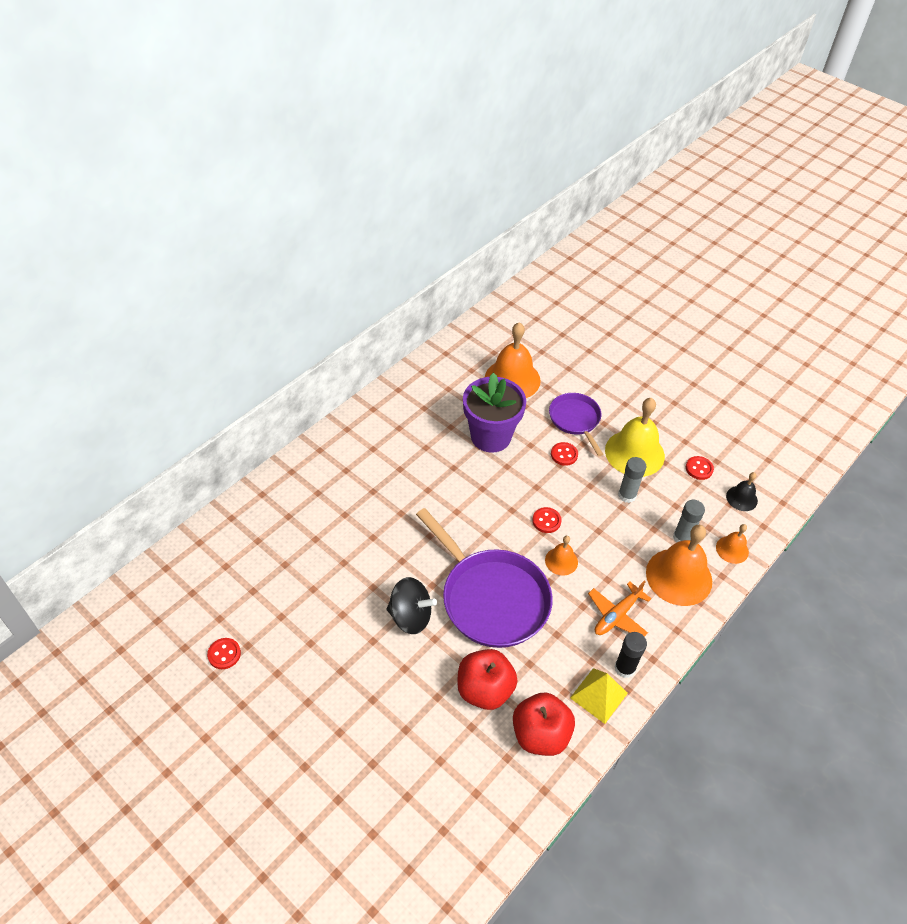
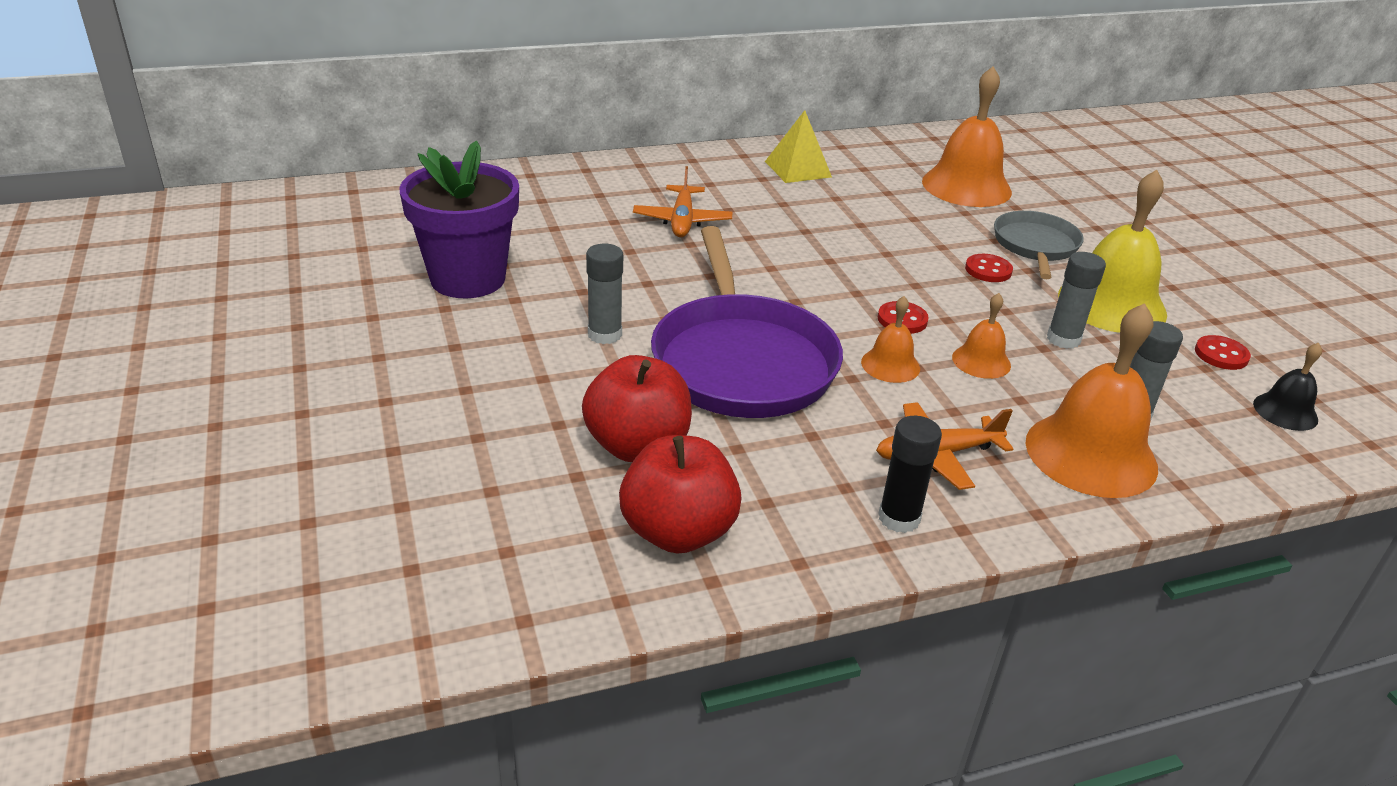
camera: 30 degrees right, 15 degrees down
red button [207,638,241,669] -> none
black spinning top [387,577,437,634] -> grey glue stick [586,244,623,344]
purple flower pot [463,373,526,453] -> purple flower pot moved to [400,141,519,299]
purple pan [549,393,603,456] -> grey pan [994,211,1084,279]
yellow pyramid [570,668,628,724] -> yellow pyramid moved to [765,110,832,183]
orange bell [716,524,749,564] -> orange bell moved to [952,293,1011,379]
none -> orange plane [633,166,732,237]

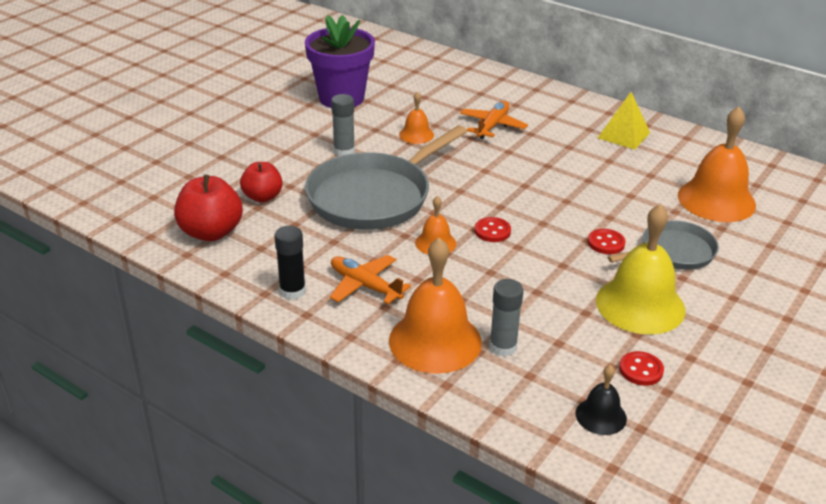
camera: 55 degrees right, 0 degrees up
red apple [582,355,692,462] -> red apple [240,162,283,202], size x0.66
orange plane [633,166,732,237] -> orange plane turned 150 degrees clockwise [460,101,528,139]
purple pan [651,226,843,418] -> grey pan [305,125,467,230]
orange bell [952,293,1011,379] -> orange bell moved to [399,91,434,144]
grey glue stick [1047,252,1106,349] -> none

